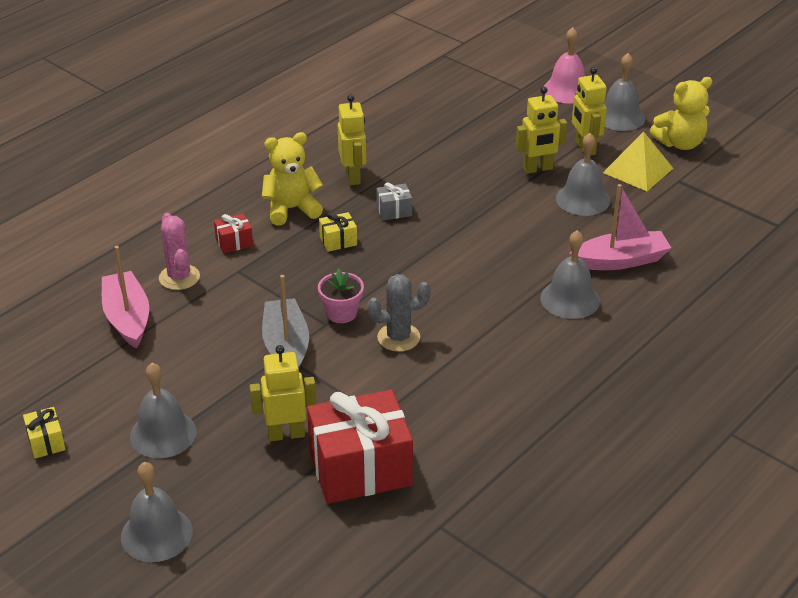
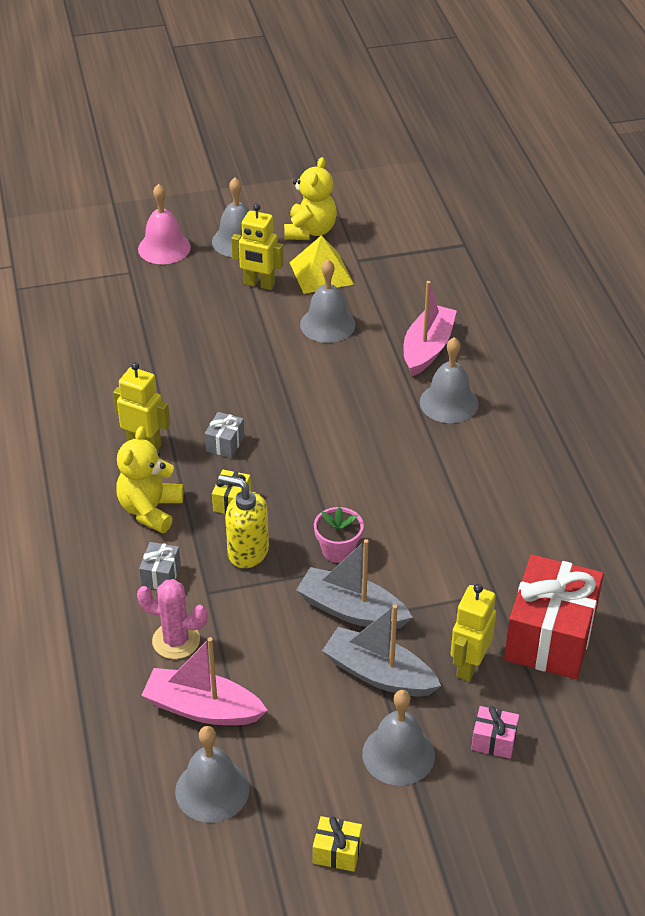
camera: 55 degrees left, 5 degrees up
grey bell [121,462,193,562] -> grey bell moved to [175,726,249,823]
red gift [214,214,253,254] -> grey gift [139,542,181,589]
grey cactus [367,274,431,352] -> none
yellow robot [516,87,567,174] -> none
none -> yellow soap dispenser [218,474,269,568]
none -> grey boat [322,604,441,697]
none -> pink gift [471,706,519,759]

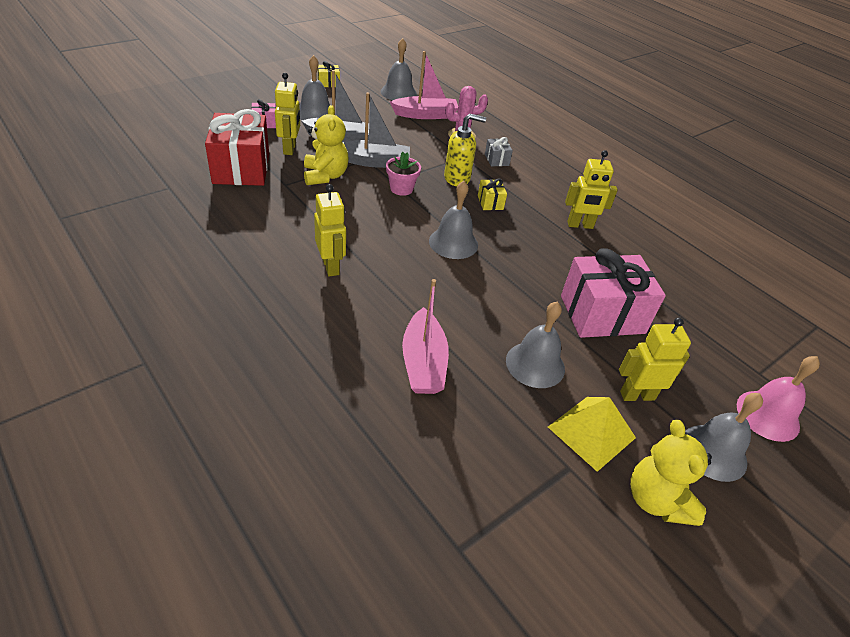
camera: 150 degrees right, 0 degrees up
yellow teddy bear [116,426,183,533] -> yellow teddy bear moved to [304,105,349,185]
grey gift [205,412,245,458] -> none
grey bell [420,337,478,423] -> grey bell moved to [429,181,478,259]
none -> yellow robot [314,184,346,277]
none -> pink gift [561,248,666,338]

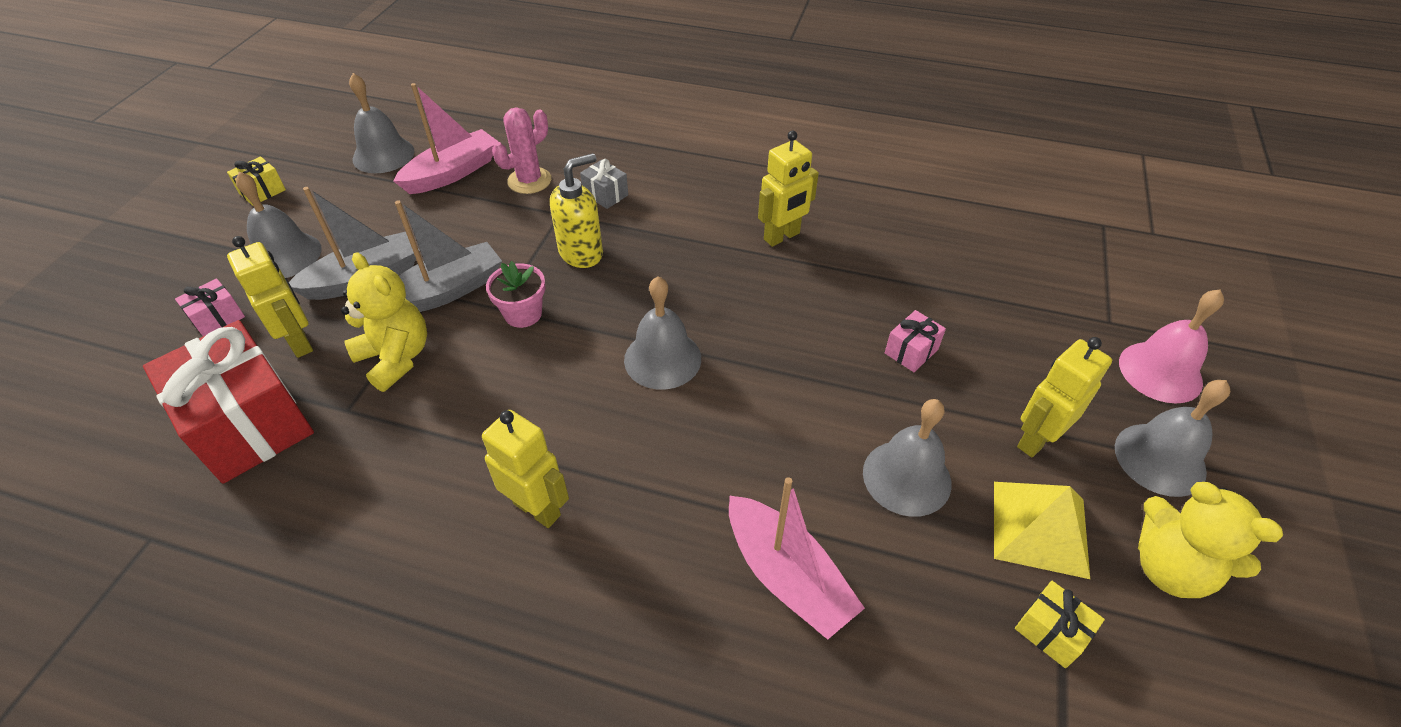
camera: 30 degrees left, 5 degrees up
yellow gift [478,179,507,210] -> yellow gift moved to [1015,581,1105,668]
pink gift [561,248,666,338] -> pink gift [885,310,946,372], size x0.43

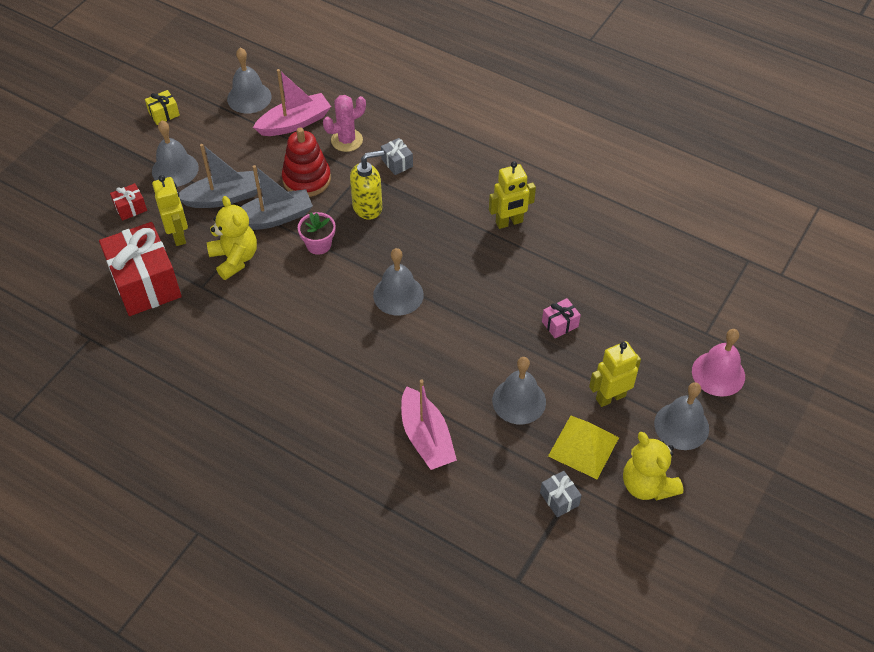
camera: 15 degrees right, 5 degrees up
pink gift [175,278,245,336] -> red gift [110,183,147,221]
yellow robot [482,410,569,528] -> none
yellow gift [1015,581,1105,668] -> grey gift [540,471,582,518]
none -> red stacking toy [282,127,331,197]

